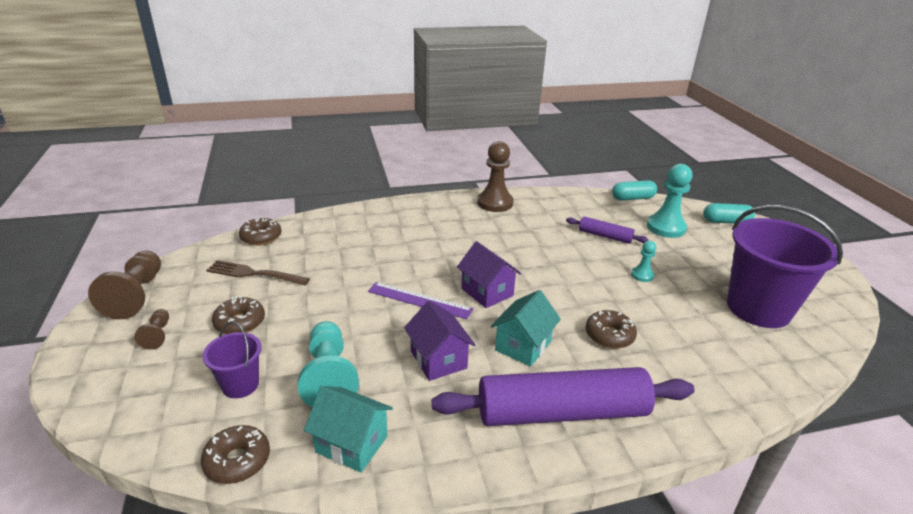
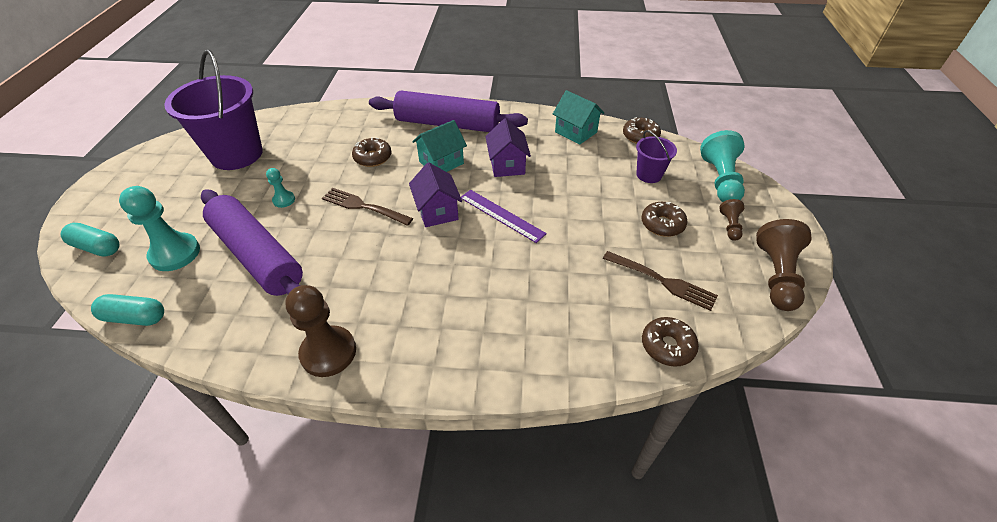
camera: 160 degrees left, 15 degrees up
turquoise pawn [298,321,359,407] -> turquoise pawn moved to [700,130,745,202]
purple rolling pin [566,217,649,244] -> purple rolling pin [201,189,303,296], size x2.13
none -> brown fork [322,188,413,226]

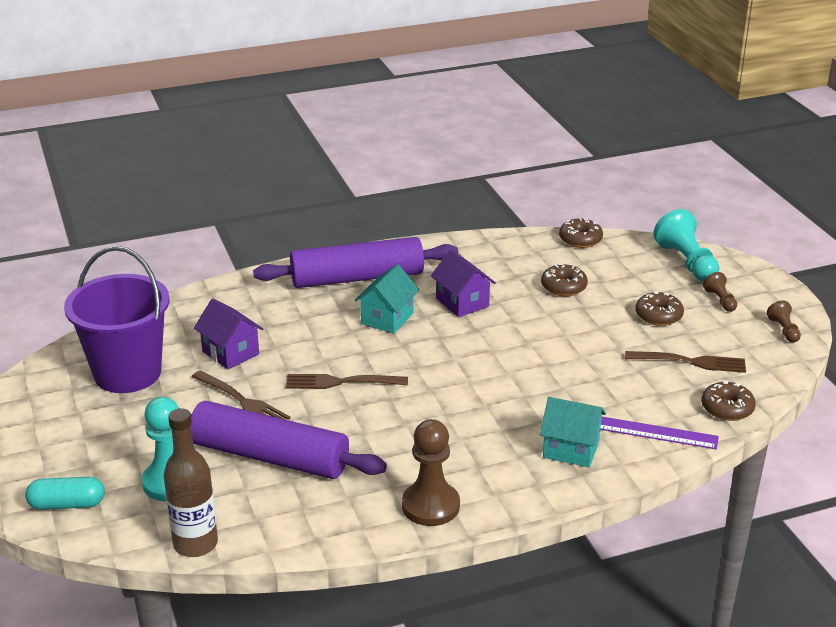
camera: 25 degrees left, 15 degrees down
turquoise capsule [91,294,164,326] -> brown bottle [163,408,218,557]
turquoise pawn [266,168,295,208] -> brown fork [192,370,291,420]
brown donut [352,137,392,167] -> brown donut moved to [541,264,588,296]
purple house [409,162,462,227] -> purple house moved to [194,298,263,370]
purple ruler [461,190,547,243] -> purple ruler moved to [600,417,719,449]
turquoise house [553,90,604,145] -> turquoise house moved to [540,397,606,467]
purple bucket [636,130,677,183] -> none
brown pawn [756,219,812,311] -> brown pawn [767,300,801,342], size x0.51

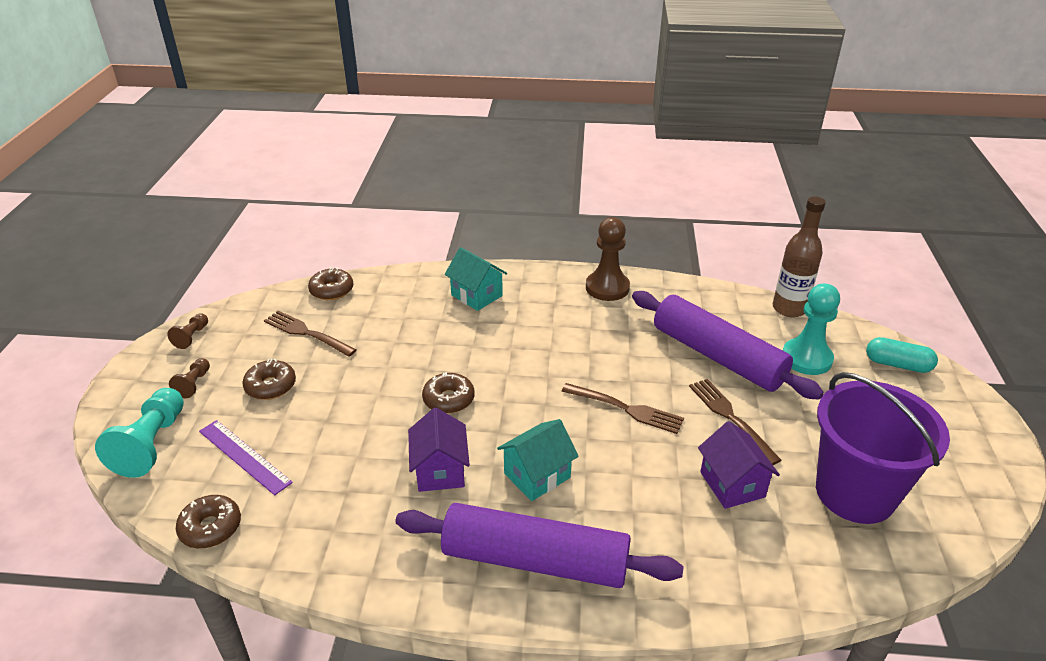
camera: 155 degrees left, 5 degrees up
brown donut [541,264,588,296] -> brown donut moved to [422,372,475,413]
purple ruler [600,417,719,449] -> purple ruler moved to [199,420,293,495]

